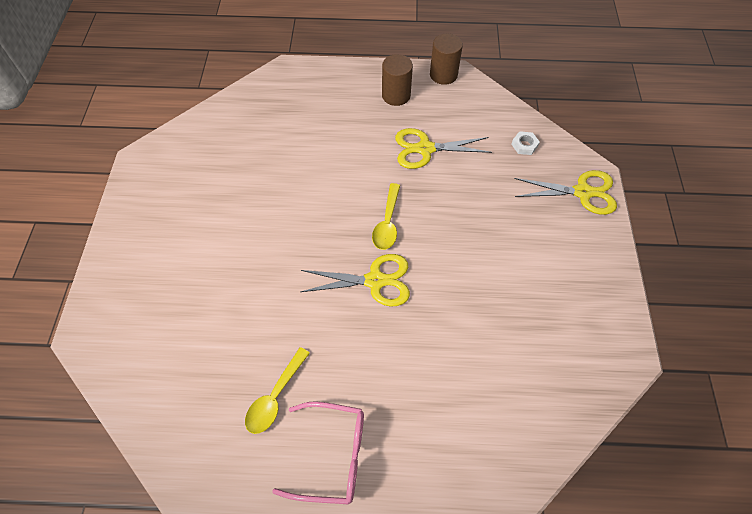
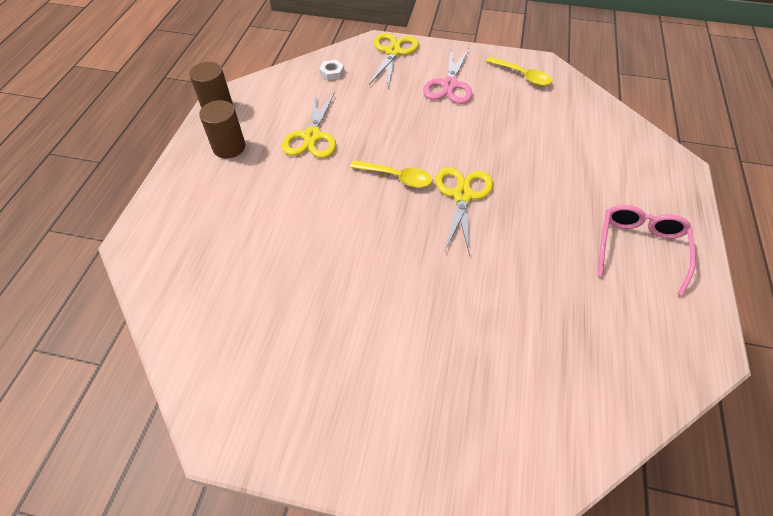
camera: 80 degrees left, 5 degrees down
yellow spoon [245,347,310,434] -> yellow spoon moved to [486,56,552,86]
none -> pink scissors [423,47,473,104]

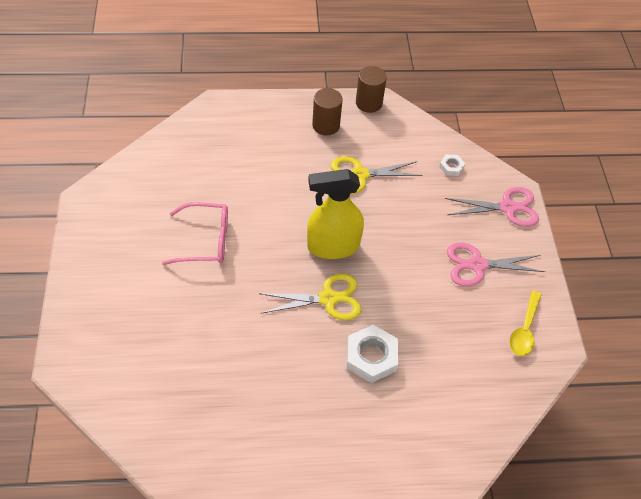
camera: 70 degrees right, 0 degrees up
yellow spoon [350,160,432,188] -> yellow spray bottle [307,169,364,259]
yellow scissors [369,33,419,88] -> pink scissors [445,187,539,227]
pink glasses [598,205,696,296] -> pink glasses moved to [162,202,228,265]
none -> white nut [347,325,398,383]

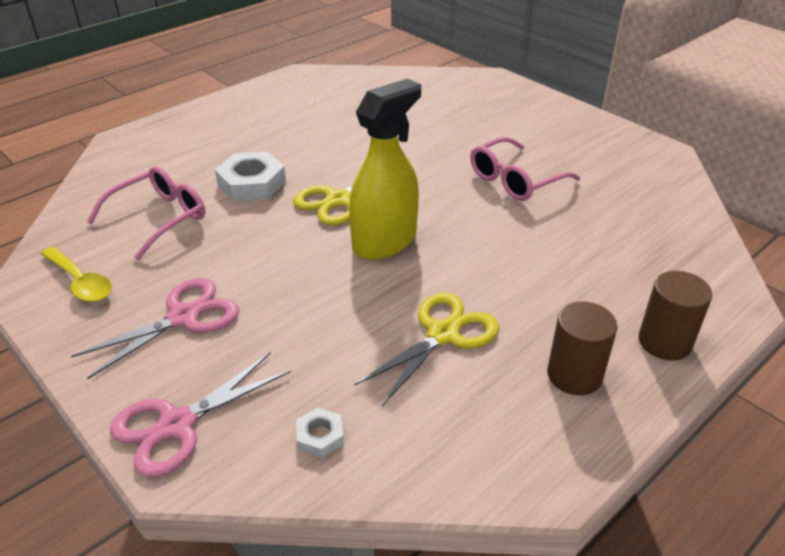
camera: 145 degrees right, 15 degrees down
brown cylinder [356,66,387,113] -> brown cylinder moved to [638,271,712,360]
yellow spoon [509,291,542,356] -> yellow spoon turned 150 degrees clockwise [41,247,112,302]
none -> pink glasses [87,166,205,260]

